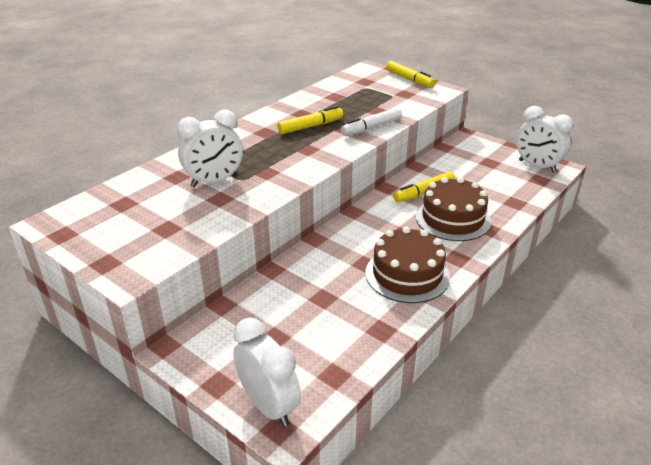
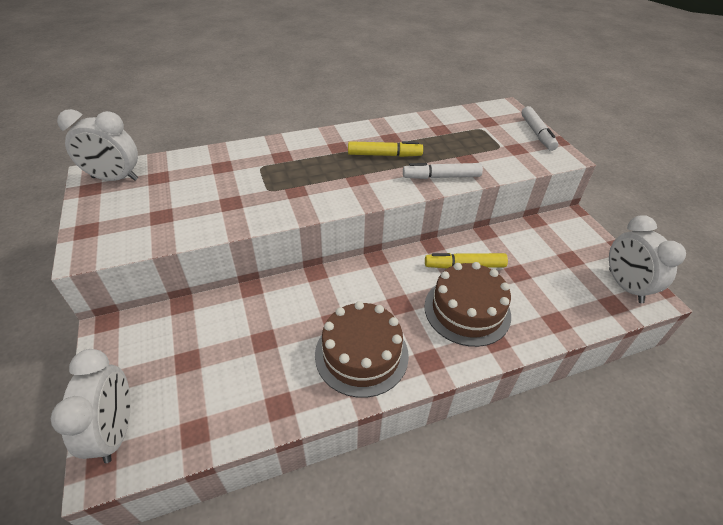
camera: 30 degrees right, 10 degrees up
white clock [177,110,243,187] -> white clock moved to [57,109,138,181]
yellow marker [386,61,435,88] -> white marker [521,106,559,151]

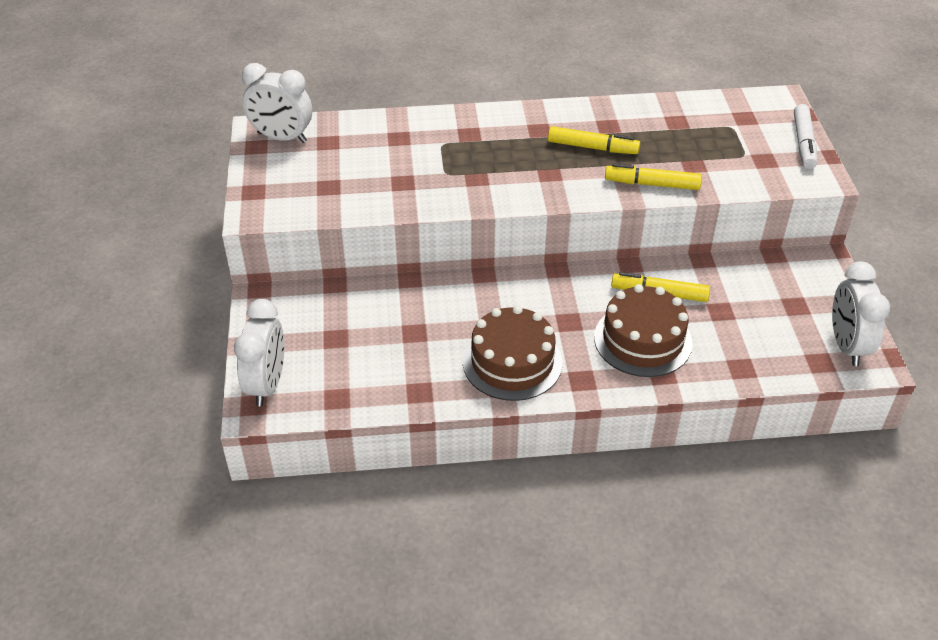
camera: 15 degrees right, 0 degrees up
white marker [403,163,483,179] -> yellow marker [605,164,702,190]

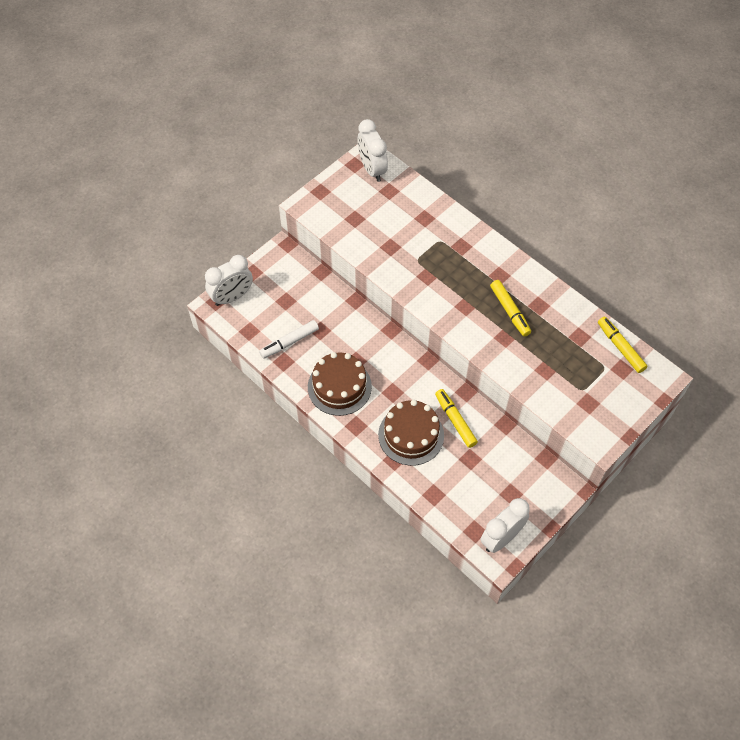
camera: 50 degrees right, 15 degrees up
yellow marker [605,164,702,190] -> yellow marker moved to [598,317,647,373]
white marker [794,104,817,169] -> white marker moved to [259,320,319,359]

